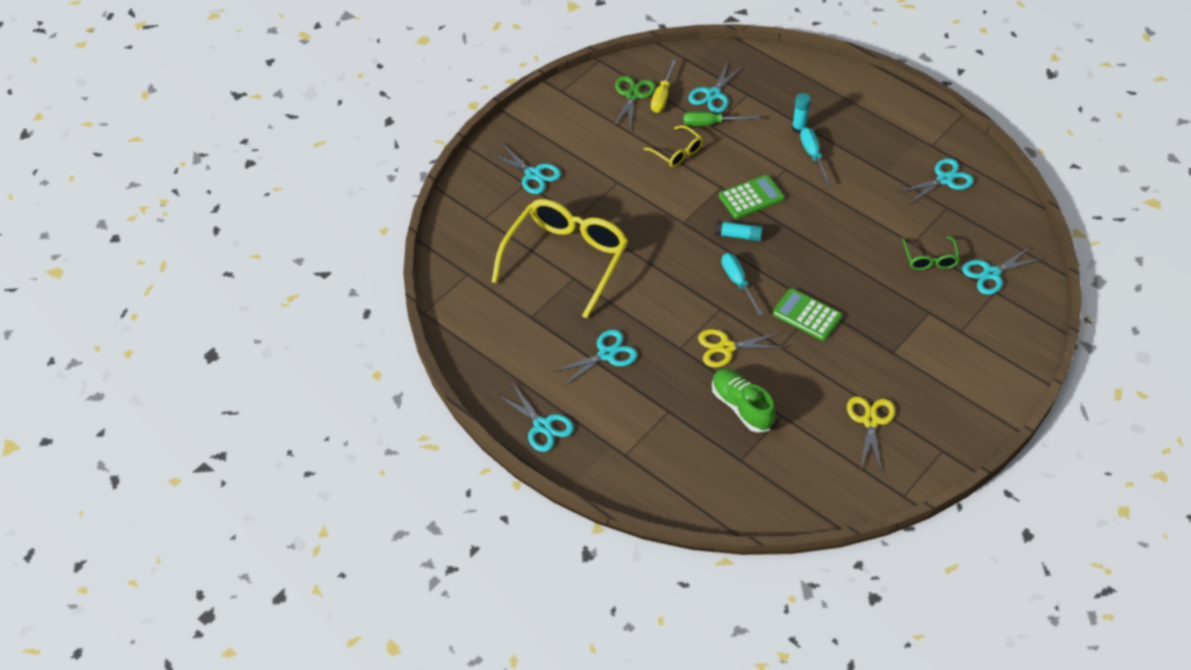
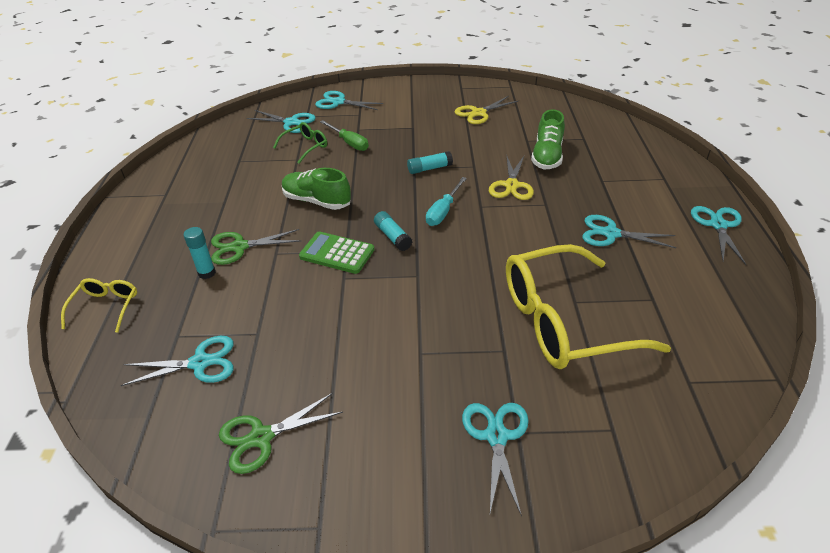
camera: 130 degrees left, 10 degrees down
yellow glasses [644,125,703,167] -> yellow glasses moved to [61,278,137,333]
yellow screwdriver [651,59,676,113] -> none
green screwdriver [683,111,759,126] -> green screwdriver moved to [320,120,369,151]
yellow scissors [698,329,786,367] -> yellow scissors turned 60 degrees clockwise [489,156,534,200]
green calculator [772,288,842,341] -> turquoise glue stick [407,151,453,174]
turquoise screwdriver [800,127,831,185] -> green scissors [211,229,301,265]
turquoise scissors [897,158,974,205] -> turquoise scissors moved to [315,91,383,110]
none -> green shoe [282,168,351,210]

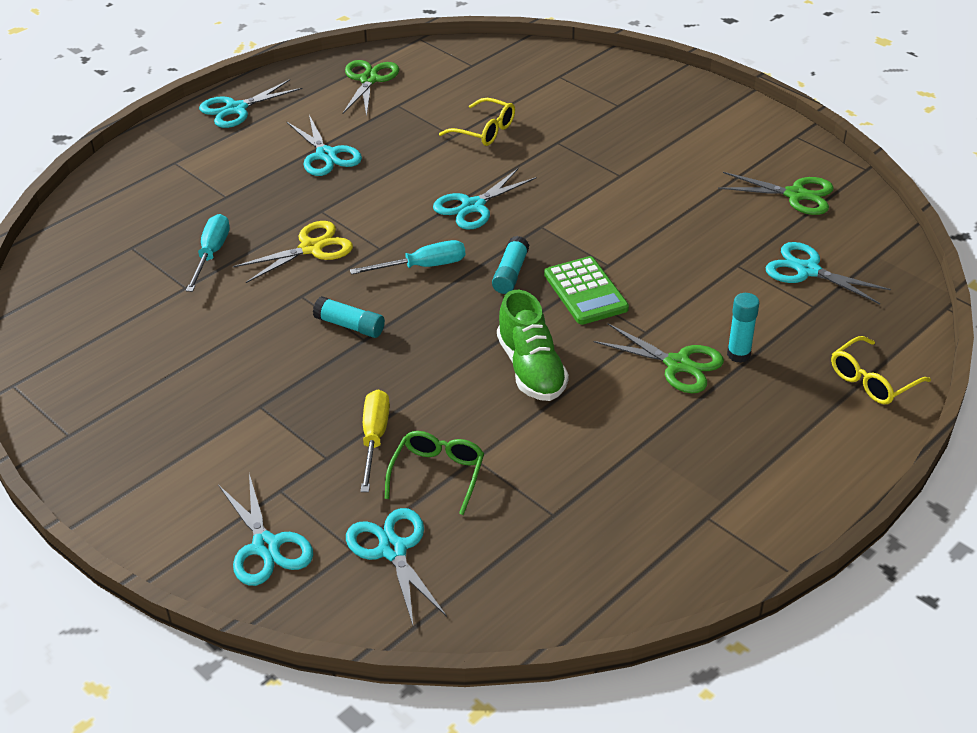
camera: 135 degrees left, 0 degrees up
green glasses [273,122,327,164] -> green glasses turned 105 degrees clockwise [385,431,484,515]
green screwdriver [320,120,369,151] -> yellow screwdriver [360,389,390,492]
yellow scissors [455,96,518,124] -> none
turquoise scissors [462,403,529,517] -> turquoise scissors moved to [433,168,537,230]
yellow glasses [506,244,671,369] -> yellow glasses [439,98,515,146], size x0.45
green shoe [531,109,565,170] -> turquoise screwdriver [186,214,230,292]
none -> green scissors [343,60,399,117]

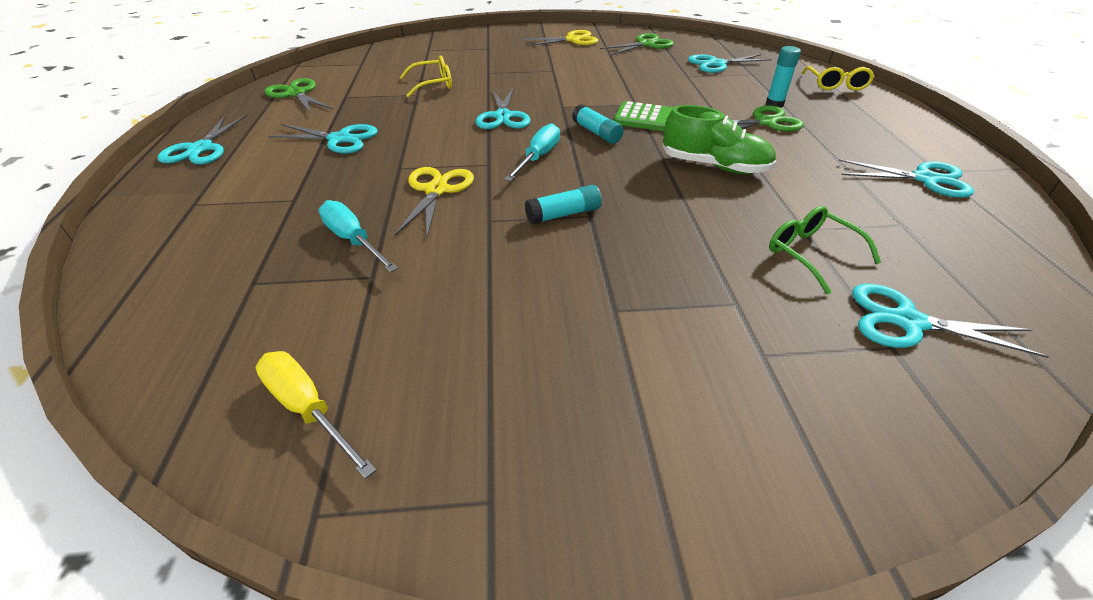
camera: 50 degrees left, 0 degrees up
turquoise scissors [218,474,313,586] -> turquoise scissors moved to [838,159,974,198]
yellow screwdriver [360,389,390,492] -> yellow screwdriver moved to [256,351,376,479]
none -> yellow scissors [522,30,598,46]

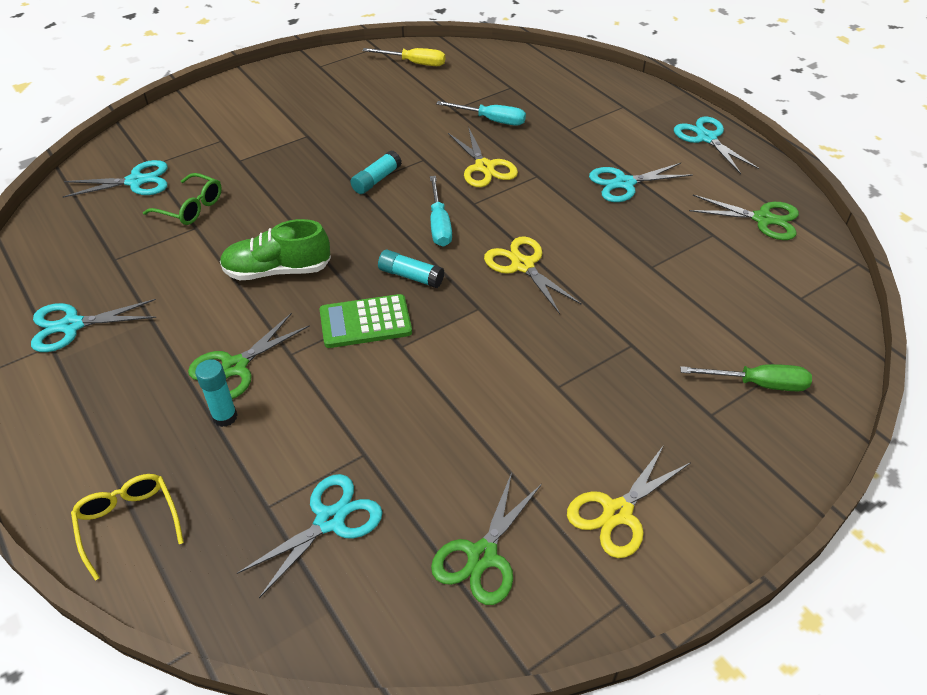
camera: 150 degrees right, 5 degrees up
yellow glasses [399,55,452,98] -> none
turquoise scissors [475,87,531,129] -> yellow scissors [484,236,582,314]
none -> green screwdriver [680,364,812,391]

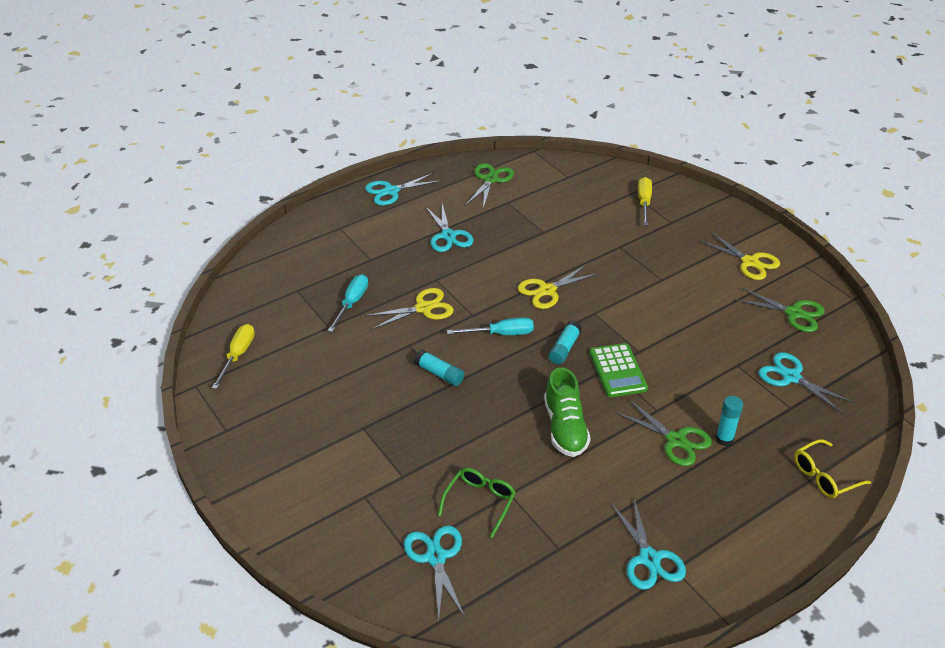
camera: 90 degrees left, 5 degrees down
green screwdriver [680,364,812,391] -> yellow screwdriver [638,177,652,225]

